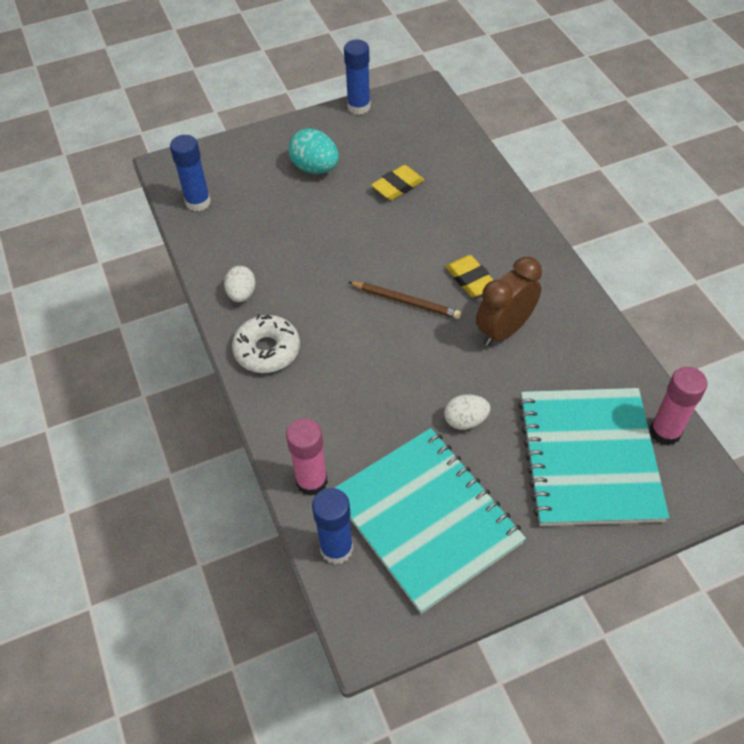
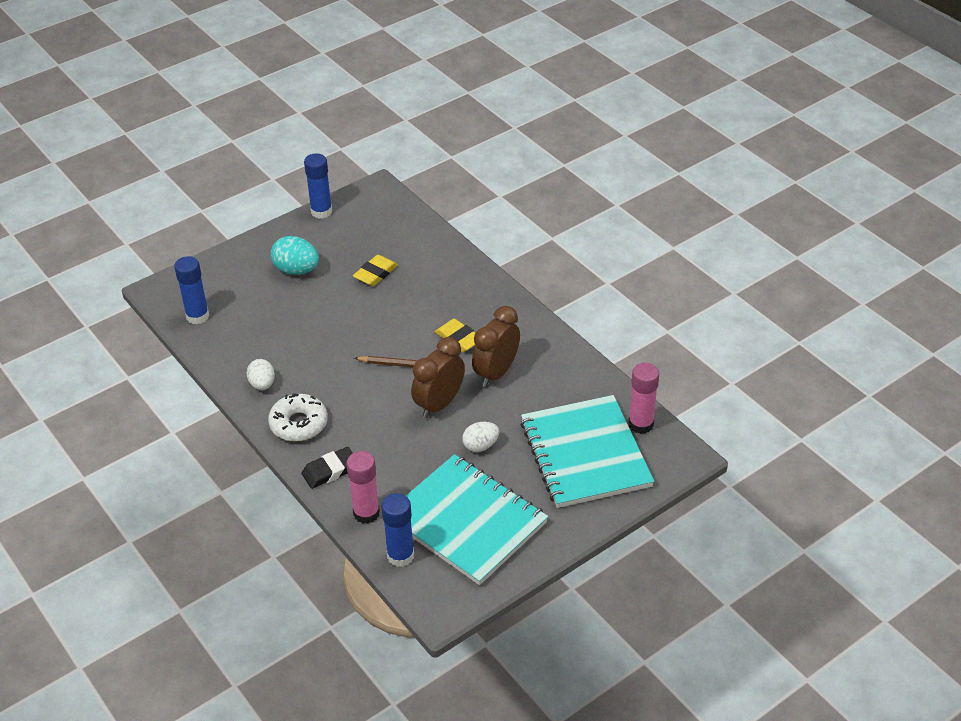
camera: 15 degrees left, 10 degrees down
none -> black eraser [301,447,353,489]
none -> brown clock [411,337,465,418]

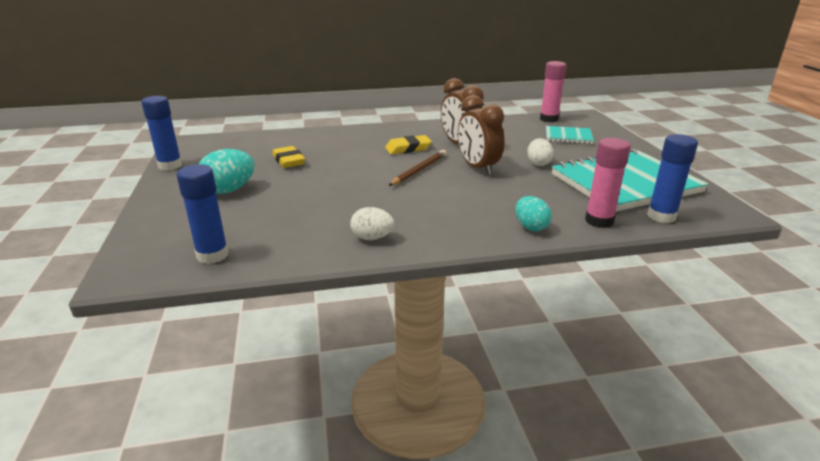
camera: 65 degrees left, 15 degrees down
white donut [268,393,328,442] -> none
black eraser [301,447,353,489] -> turquoise egg [516,196,552,231]
turquoise notebook [520,395,654,508] -> turquoise notebook [546,126,594,144], size x0.47

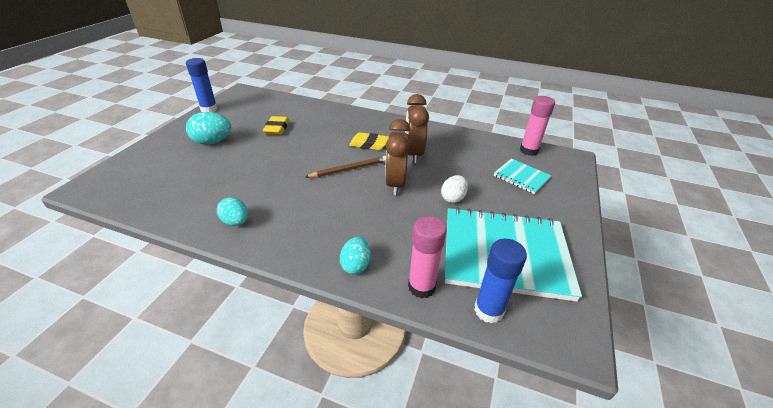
camera: 30 degrees right, 10 degrees up
blue glue stick [177,164,229,264] -> none
white egg [350,207,394,240] -> turquoise egg [217,197,248,226]

